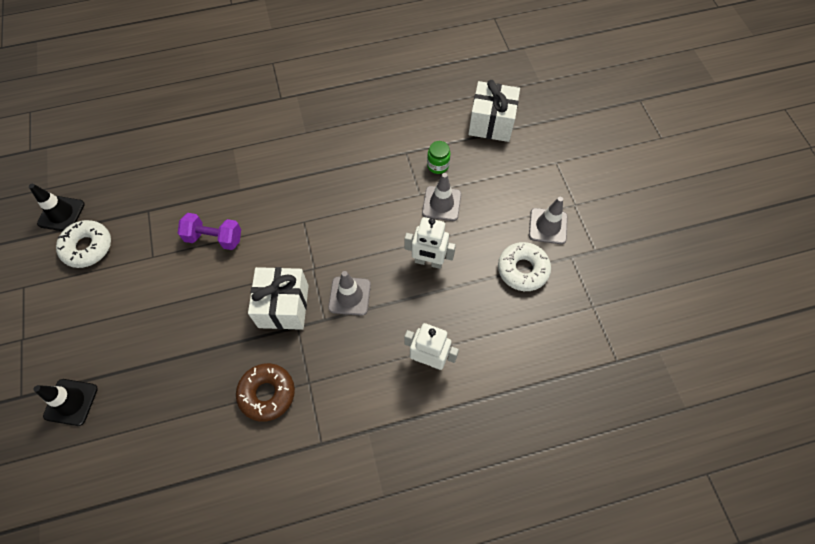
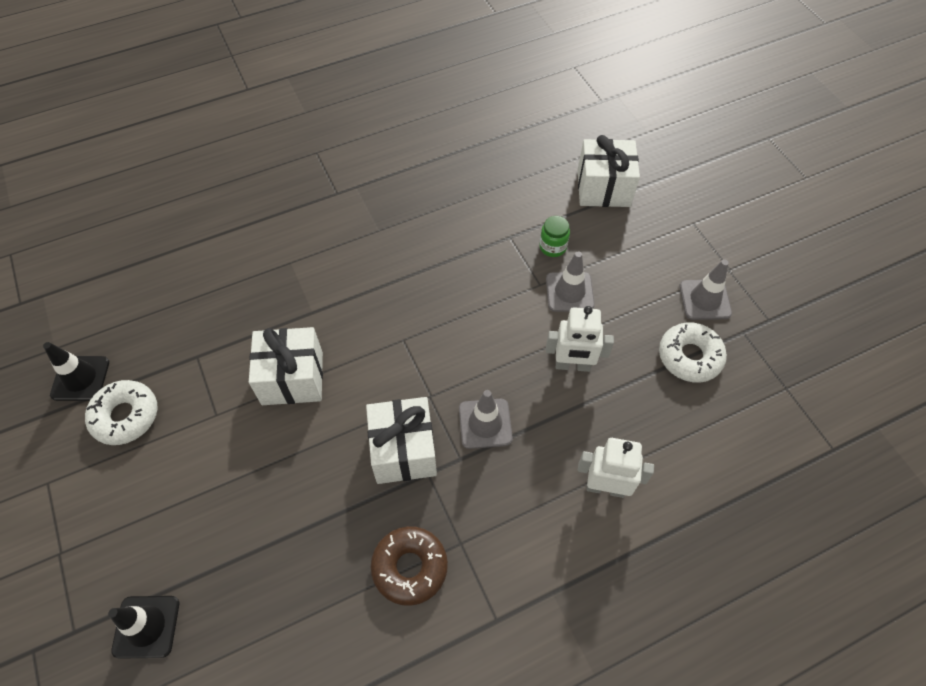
camera: 10 degrees left, 5 degrees down
purple dumbbell [178,213,241,250] -> white gift [249,327,323,405]

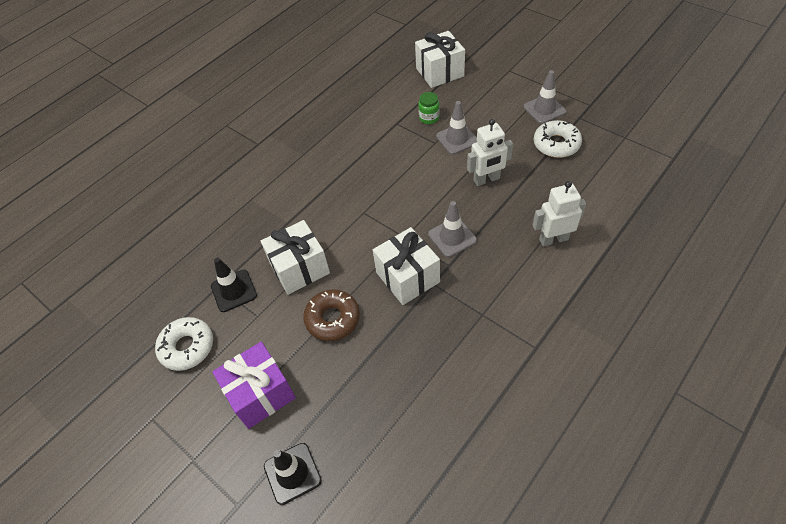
camera: 20 degrees left, 5 degrees down
black traffic cone [43,342,109,401] -> black traffic cone moved to [211,258,257,312]
brown donut [371,526,448,606] -> brown donut moved to [303,290,360,341]
none -> purple gift [212,342,296,429]

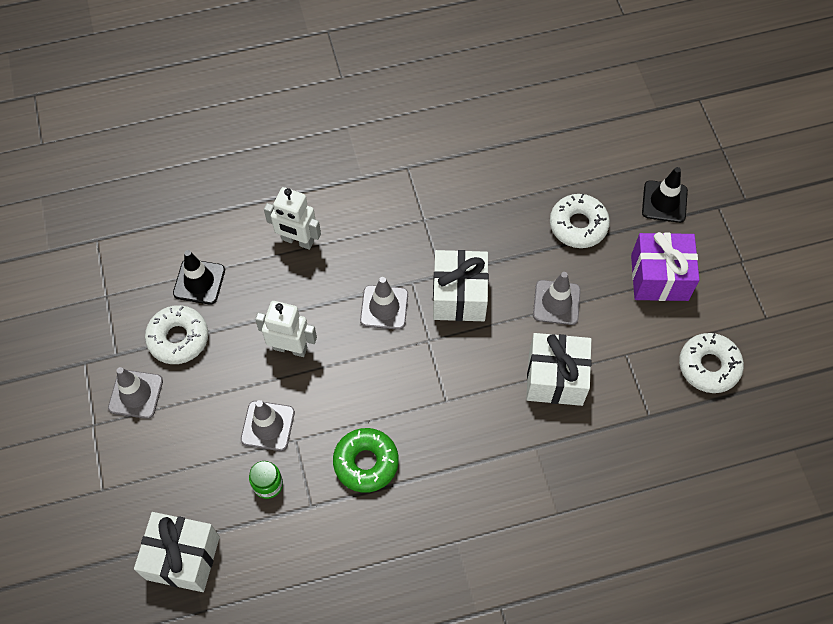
camera: 150 degrees left, 10 degrees up
black traffic cone [211,258,257,312] -> black traffic cone moved to [173,250,225,305]
brown donut [303,290,360,341] -> grey traffic cone [533,272,581,325]
none -> green donut [333,428,399,493]
none -> white donut [550,193,610,248]

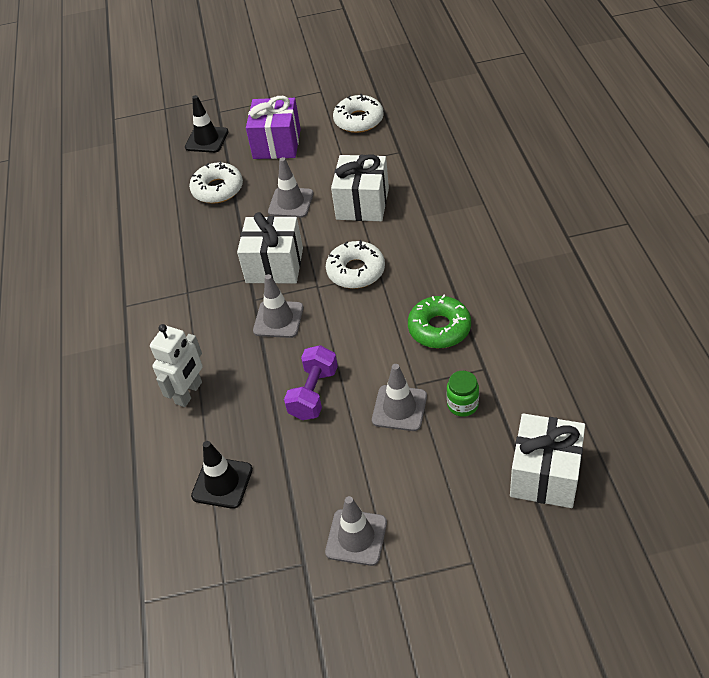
camera: 80 degrees left, 15 degrees down
white donut [145,305,208,364] -> white donut moved to [326,240,385,289]
white robot [255,301,317,357] -> purple dumbbell [284,345,338,420]

